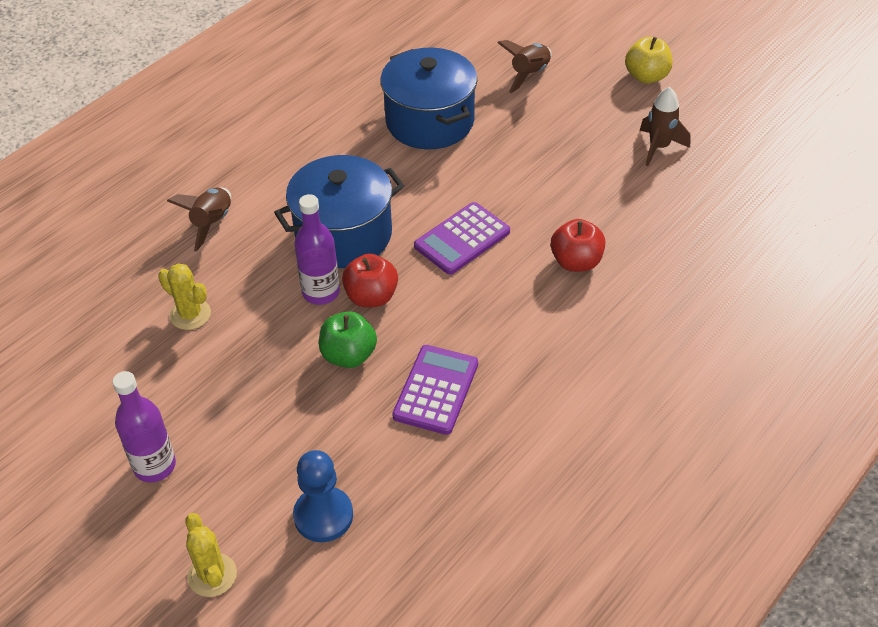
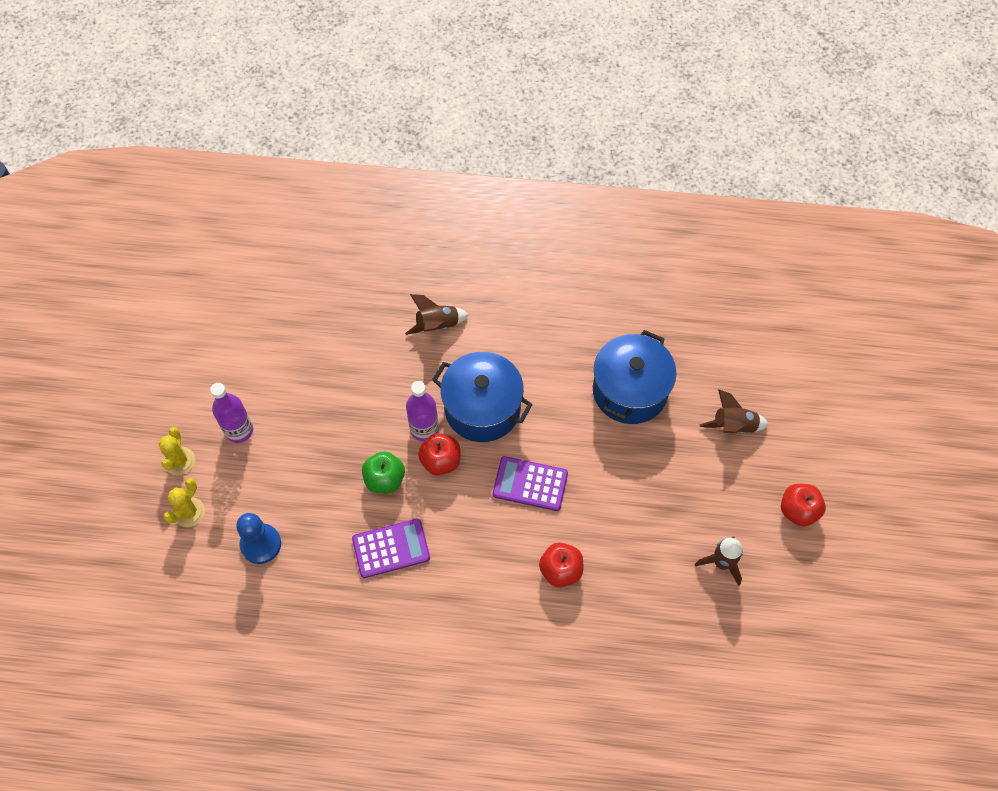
camera: 55 degrees right, 15 degrees up
yellow cactus [158,263,211,330] -> yellow cactus moved to [158,427,195,476]
yellow apple [625,37,673,84] -> red apple [781,484,826,527]

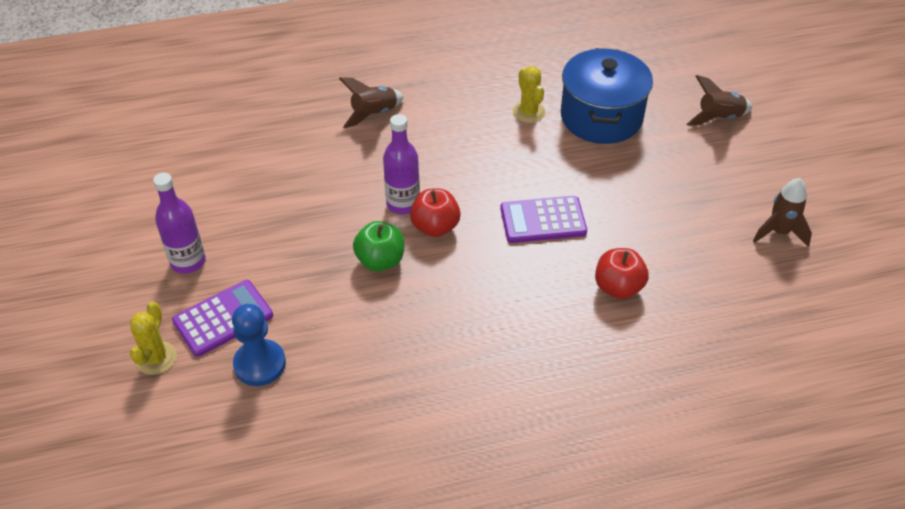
camera: 20 degrees left, 15 degrees down
yellow cactus [158,427,195,476] -> yellow cactus moved to [513,66,545,123]
purple calculator [352,518,430,578] -> purple calculator moved to [172,280,273,357]
blue pot [432,352,533,442] -> none
red apple [781,484,826,527] -> none

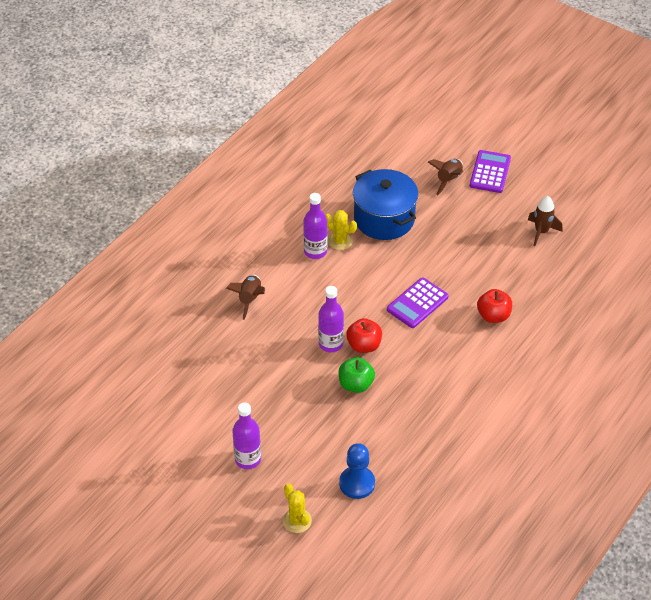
camera: 40 degrees left, 0 degrees up
purple calculator [172,280,273,357] -> purple calculator moved to [470,150,511,193]
none -> purple bottle [303,193,327,259]

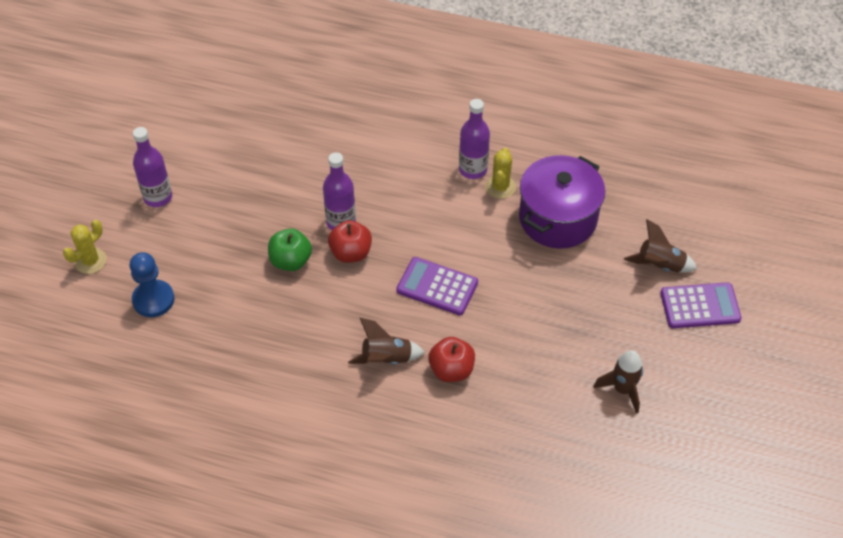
camera: 70 degrees right, 5 degrees up
brown rocket [226,275,265,320] -> brown rocket moved to [348,318,425,364]
blue pot [353,169,418,240] -> purple pot [519,155,605,249]

